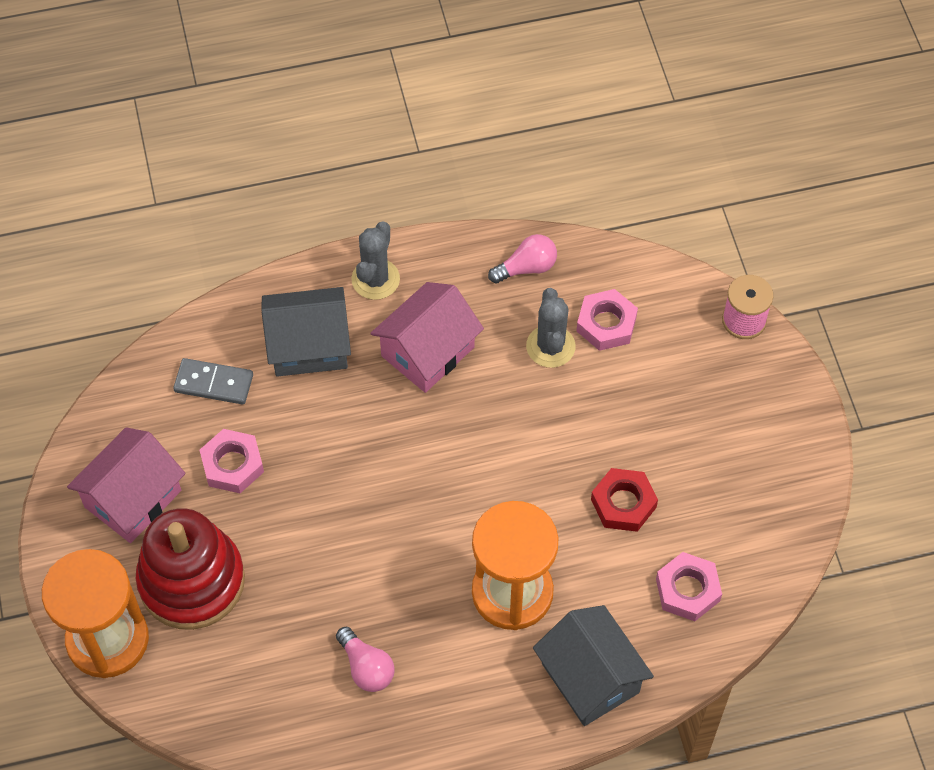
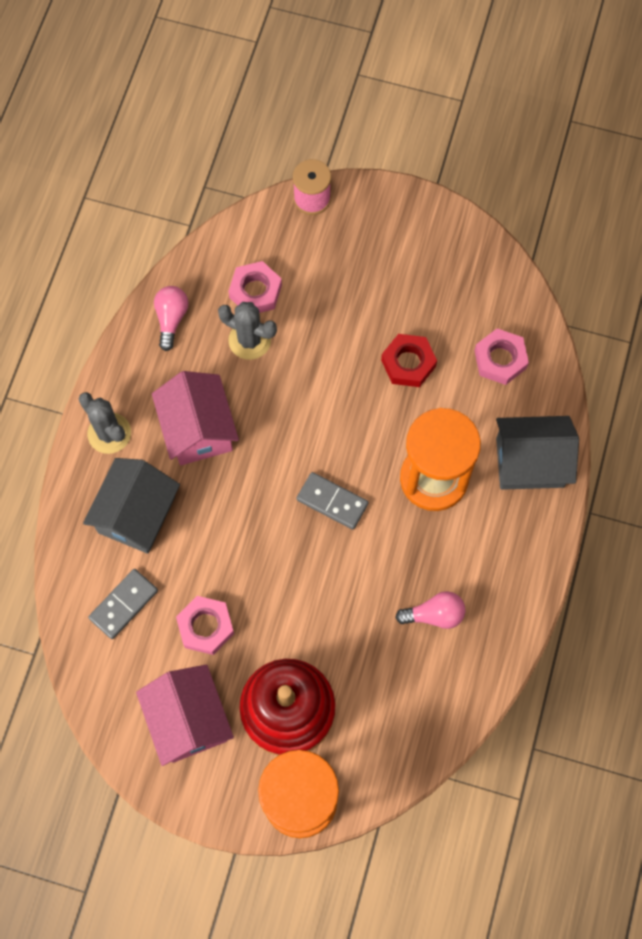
camera: 60 degrees left, 10 degrees up
none -> grey domino [297,472,368,530]

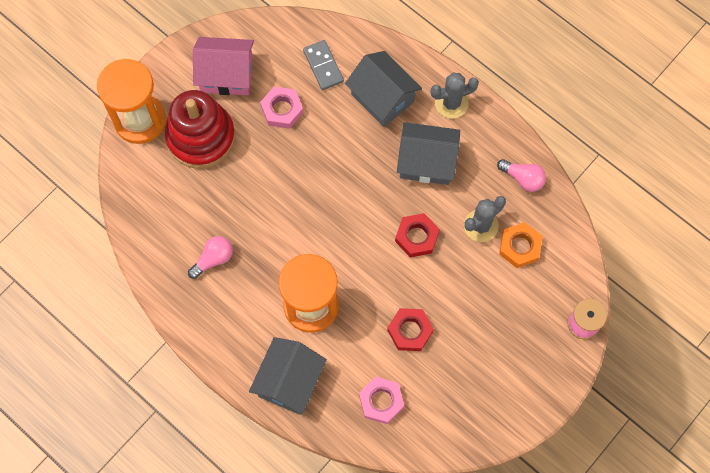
camera: 115 degrees right, 0 degrees up
pink house [152,371,239,465] -> grey house [397,122,460,185]
pink nut [228,261,282,313] -> orange nut [499,222,542,268]
grey domino [297,472,368,530] -> none
pink light bulb [395,591,465,629] -> pink light bulb turned 150 degrees counterclockwise [188,236,233,279]
none -> red nut [395,213,440,257]

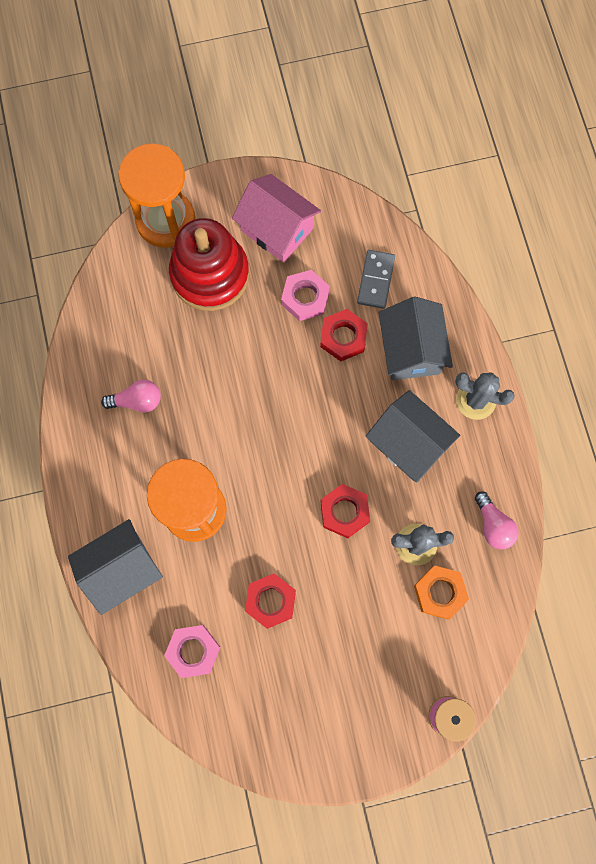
camera: 35 degrees right, 5 degrees up
none -> red nut [320,309,368,361]

